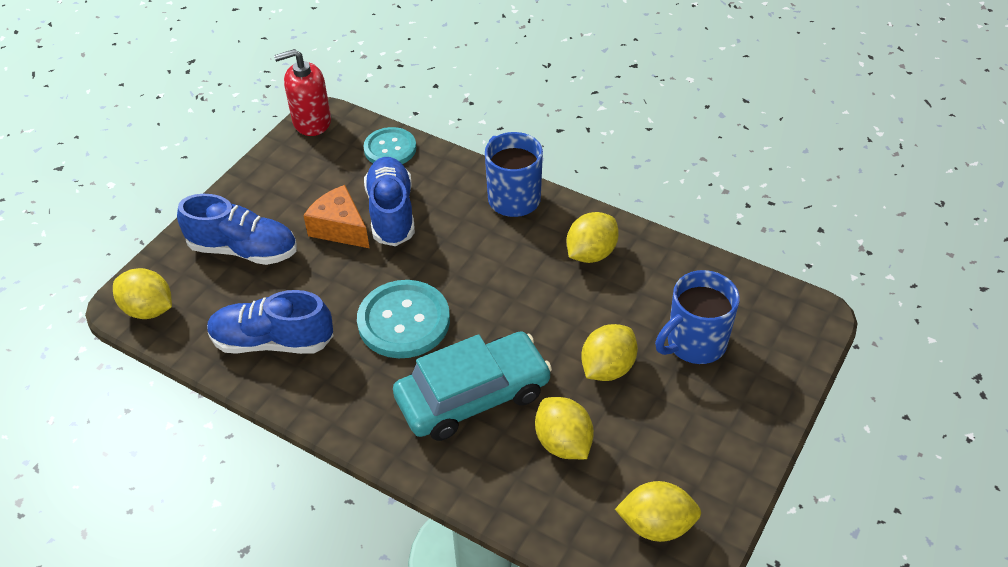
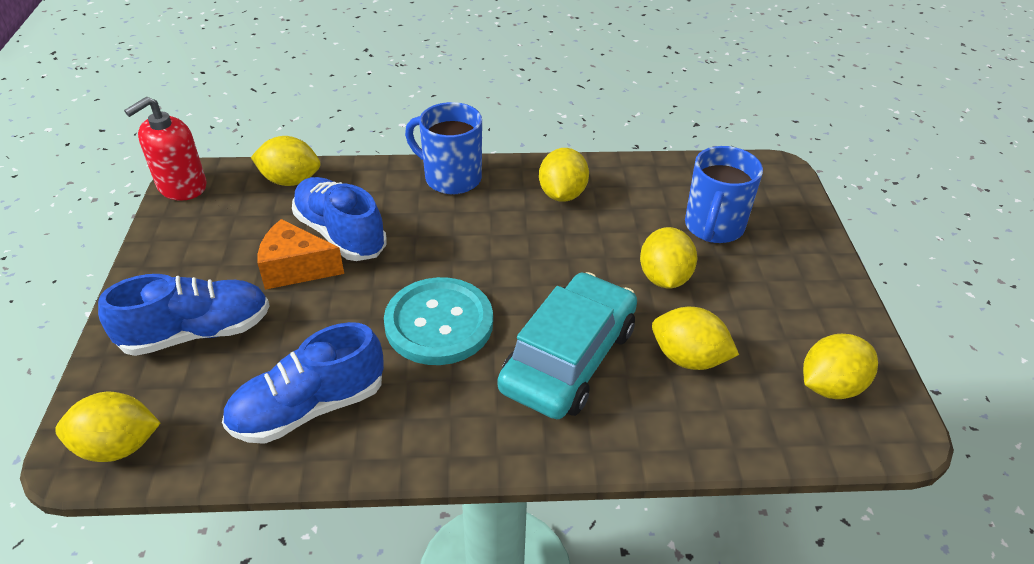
camera: 35 degrees left, 5 degrees down
turquoise button [363,127,416,164] -> yellow lemon [251,136,320,186]

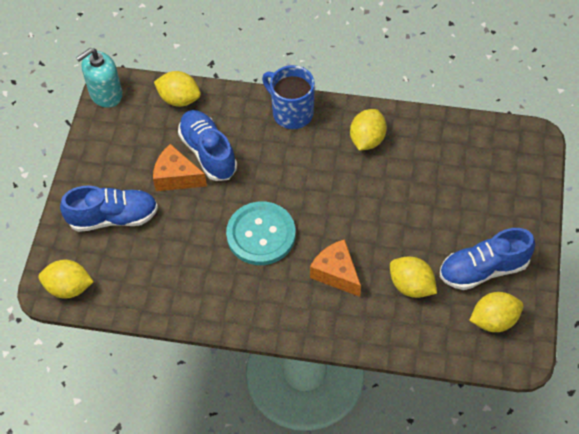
camera: 15 degrees right, 15 degrees up
red soap dispenser [124,97,207,201] -> turquoise soap dispenser [76,48,123,108]
blue shoe [222,322,384,444] -> blue shoe moved to [440,228,535,290]
turquoise car [497,272,637,419] -> orange cheese [310,239,361,297]
yellow lemon [640,227,697,289] -> none
blue mug [685,146,763,243] -> none

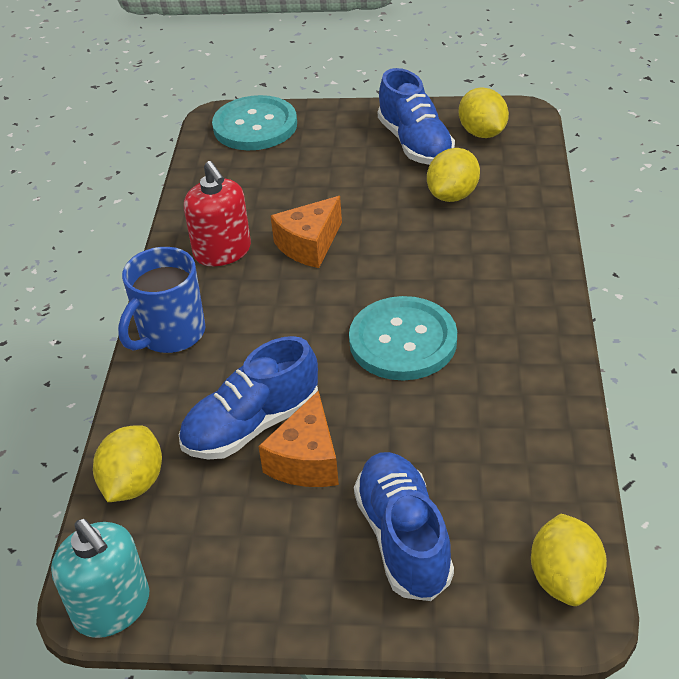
camera: 95 degrees left, 15 degrees down
orange cheese [310,239,361,297] -> orange cheese moved to [271,196,342,268]
yellow lemon [350,109,387,151] -> red soap dispenser [184,161,251,266]
none -> turquoise button [212,95,297,150]

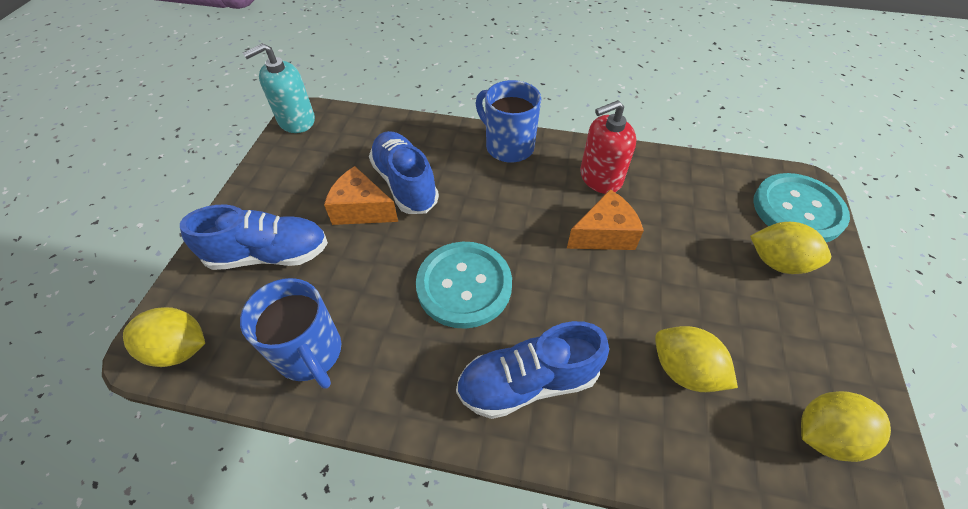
camera: 95 degrees right, 10 degrees up
yellow lemon [93,425,162,502] -> yellow lemon moved to [750,222,831,274]
orange cheese [271,196,342,268] -> orange cheese turned 105 degrees clockwise [567,189,644,250]
blue shoe [378,68,455,165] -> blue shoe moved to [456,321,609,419]
none -> blue mug [240,278,341,389]

